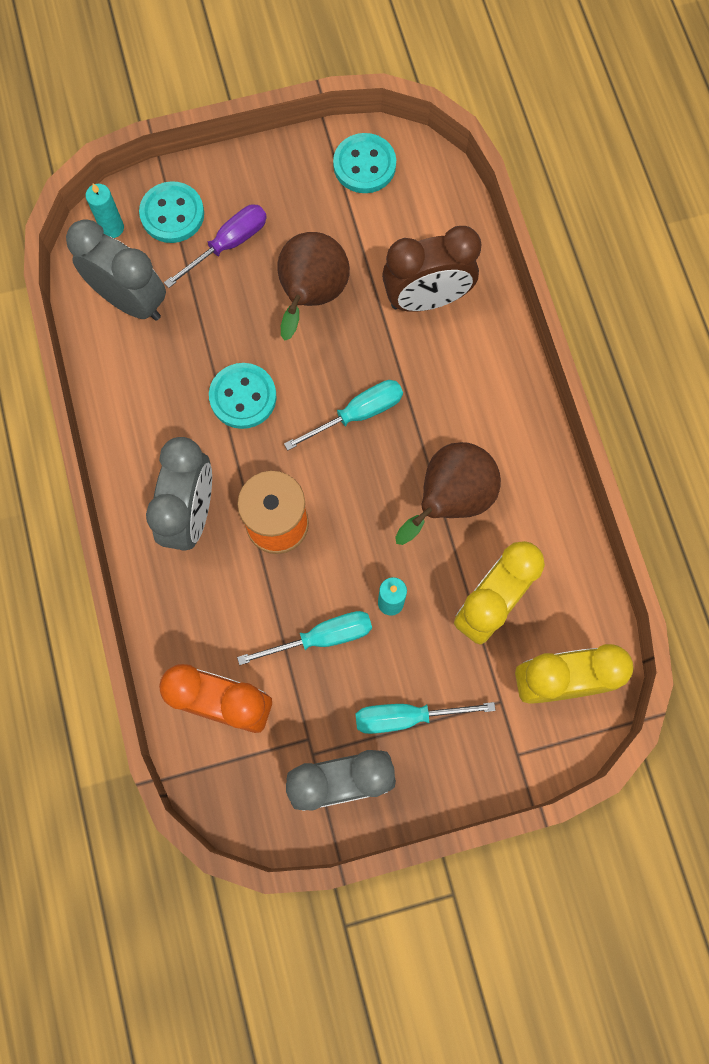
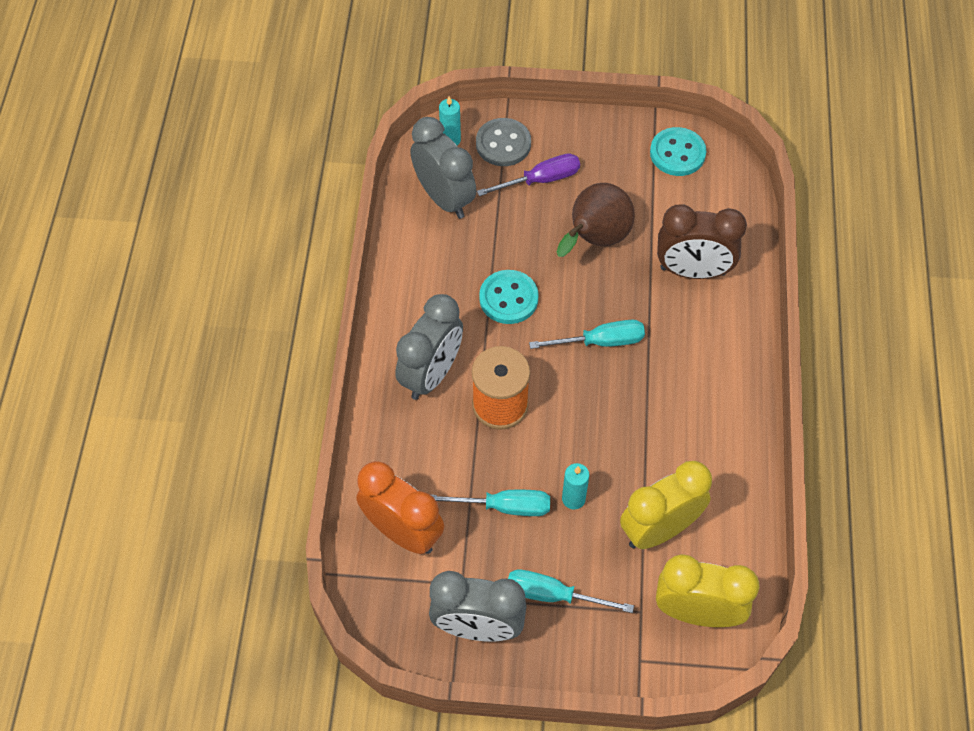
camera: 20 degrees right, 15 degrees down
turquoise button [139,181,204,243] -> grey button [476,118,531,166]
brown pear [395,442,501,545] -> none

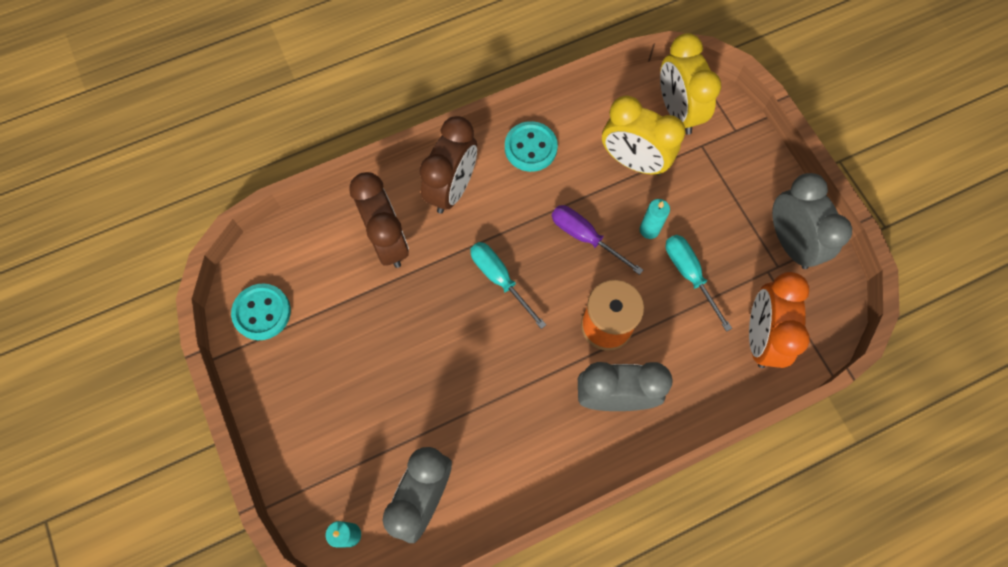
camera: 120 degrees left, 10 degrees up
grey button [476,118,531,166] -> none
purple screwdriver [477,153,580,196] -> purple screwdriver moved to [552,205,643,275]
turquoise button [479,270,539,324] -> turquoise button moved to [505,121,558,172]
turquoise screwdriver [508,569,634,613] -> none
brown pear [557,183,635,257] -> none
none -> brown clock [420,116,477,214]

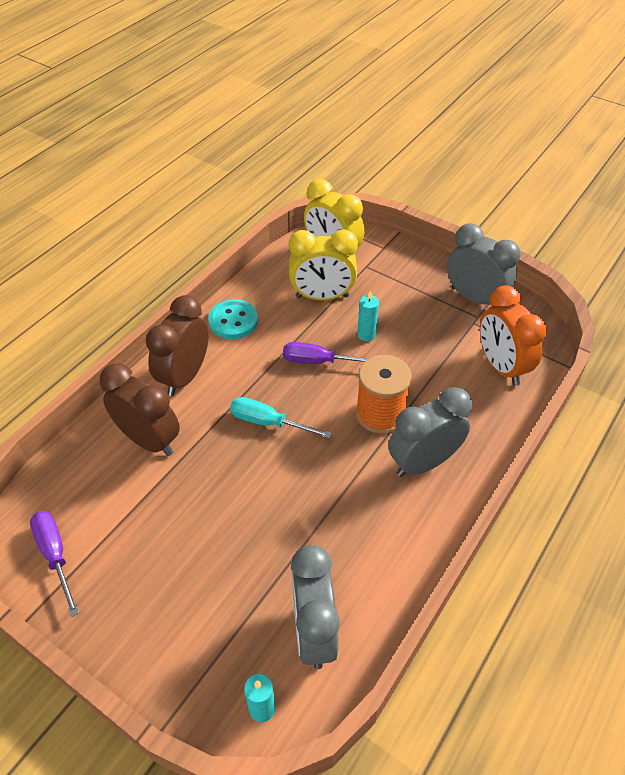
camera: 30 degrees left, 20 degrees down
turquoise button [231,283,291,340] -> purple screwdriver [30,511,79,617]
brown clock [420,116,477,214] -> brown clock turned 150 degrees counterclockwise [145,295,208,396]
turquoise screwdriver [665,235,732,332] -> none

